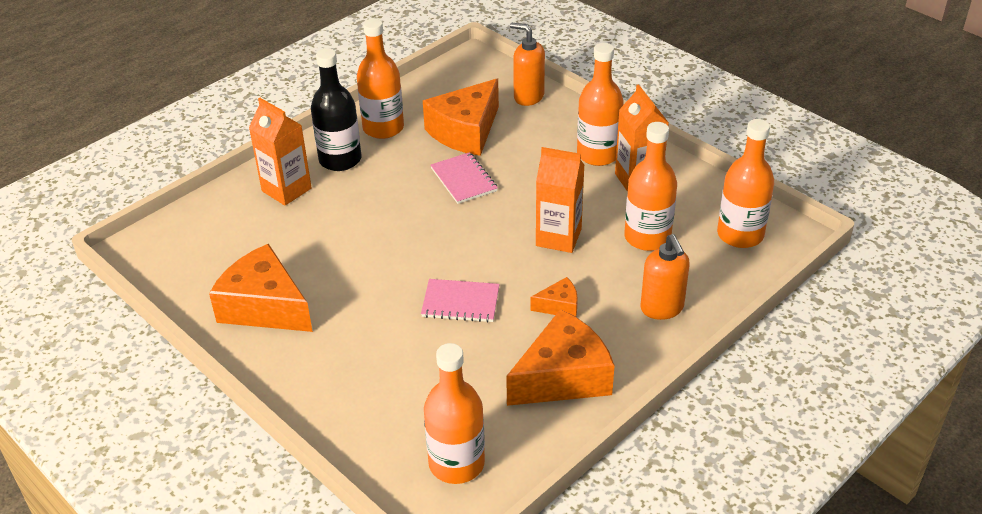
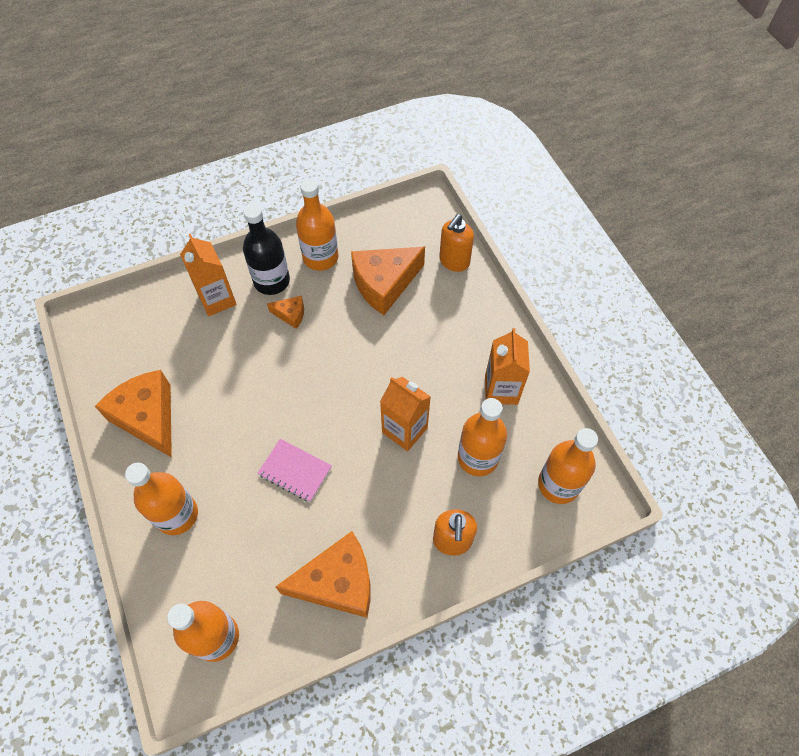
camera: 20 degrees right, 20 degrees up
pink notebook [431,152,498,204] -> none
orange soap dispenser [510,23,545,106] -> orange soap dispenser turned 105 degrees counterclockwise [439,214,474,272]
orange cheese [530,277,578,317] -> orange cheese moved to [267,296,304,329]
orange bottle [577,43,624,166] -> orange bottle moved to [125,463,198,535]

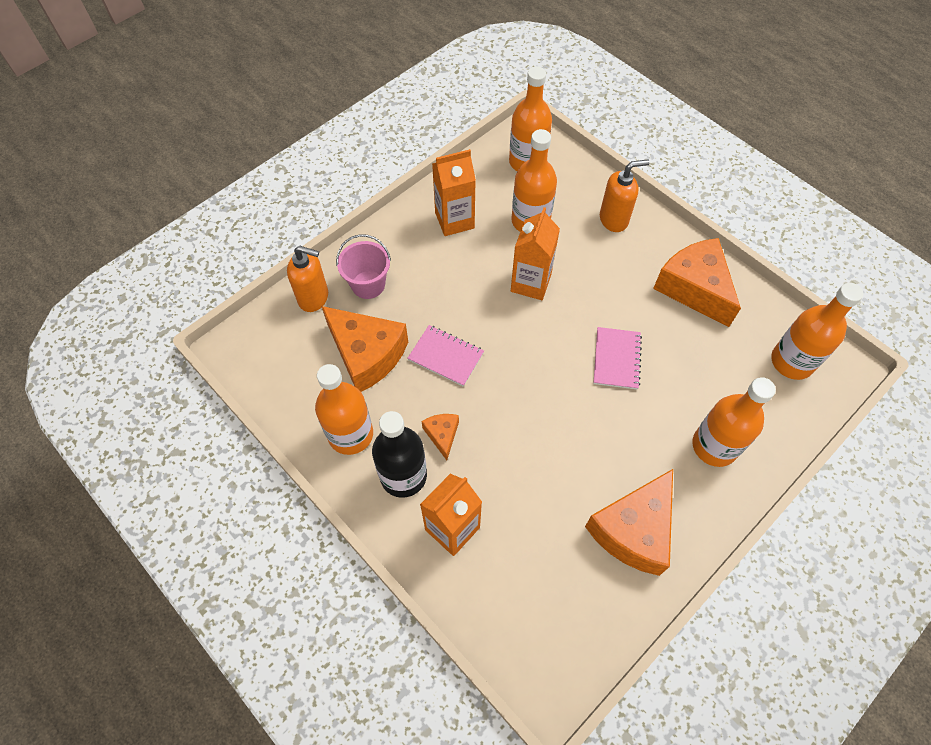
camera: 110 degrees left, 0 degrees up
none -> pink bucket [336,234,391,299]
none -> pink notebook [407,325,484,387]

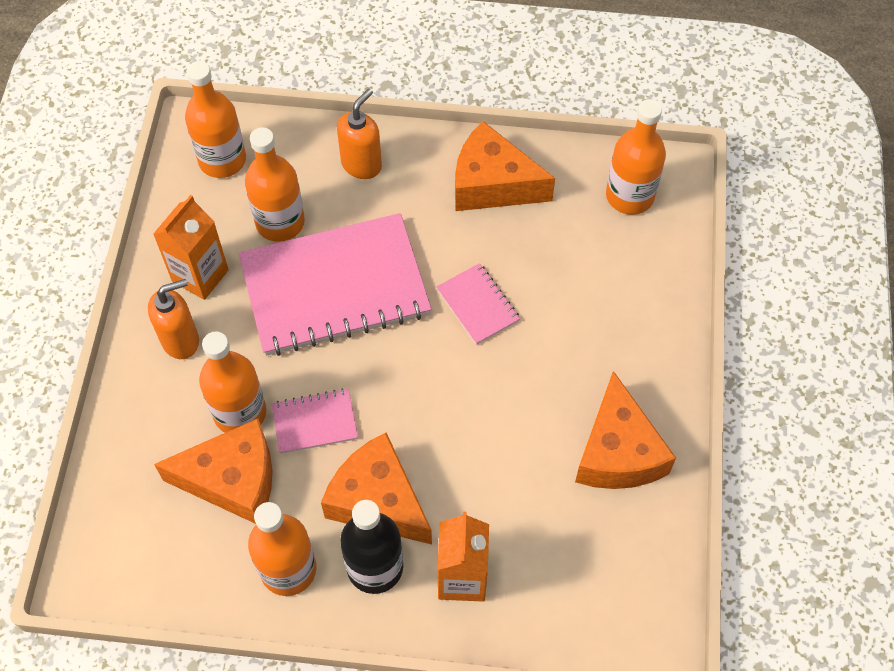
camera: 40 degrees left, 0 degrees up
orange soap dispenser [287,246,328,312] -> orange soap dispenser moved to [148,279,199,359]
pink bucket [336,234,391,299] -> none
orange cheese [422,414,459,460] -> orange cheese [321,432,432,545], size x2.12
orange carton [511,207,560,300] -> pink notebook [239,213,432,356]
orange bottle [693,377,776,467] -> orange bottle moved to [199,331,267,433]

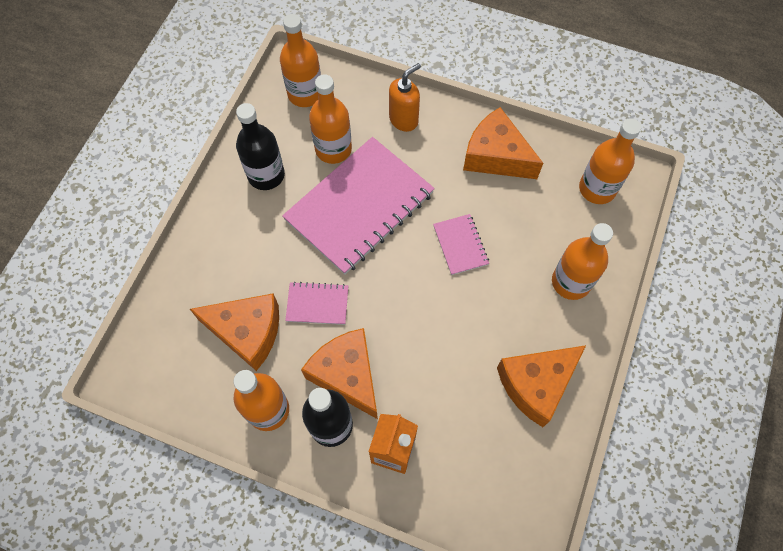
camera: 15 degrees right, 5 degrees up
orange soap dispenser [148,279,199,359] -> none
orange carton [153,195,229,300] -> black bottle [236,103,285,190]
orange bottle [199,331,267,433] -> orange bottle moved to [552,223,613,300]
pink notebook [239,213,432,356] -> pink notebook turned 45 degrees counterclockwise [282,137,435,275]
orange cheese [575,371,676,489] -> orange cheese turned 45 degrees clockwise [497,345,586,427]

